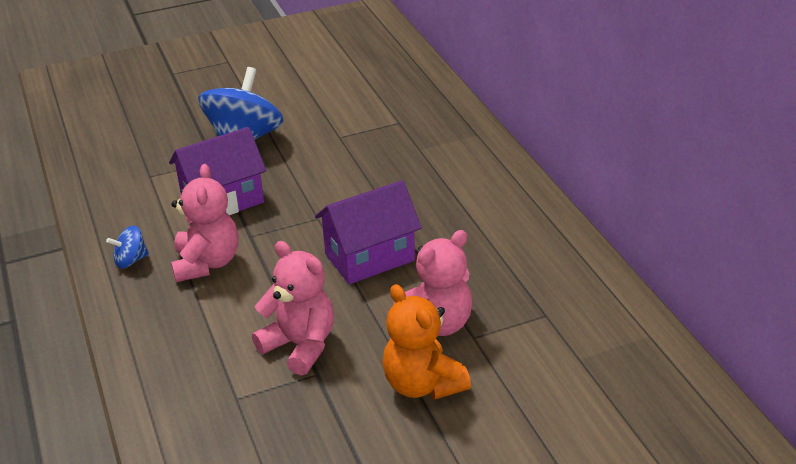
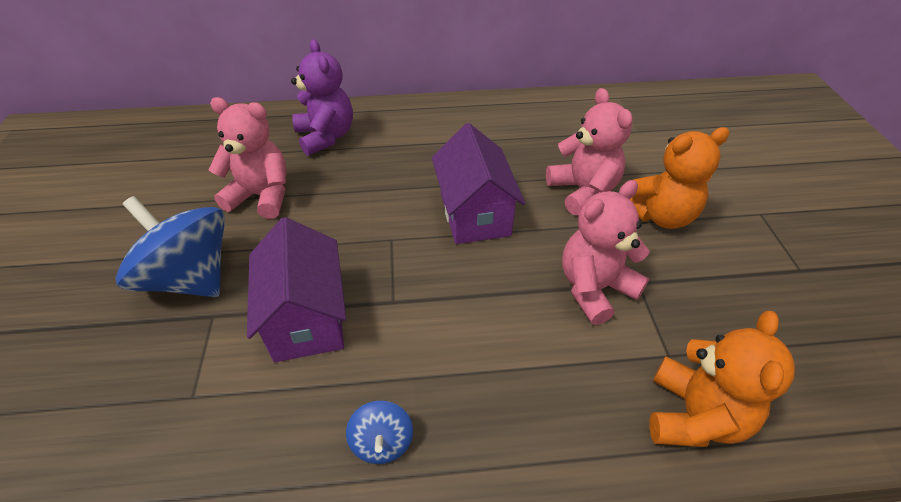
camera: 75 degrees left, 10 degrees up
pink teddy bear [171,164,238,282] -> pink teddy bear moved to [209,97,287,219]
none -> purple teddy bear [291,39,353,156]
none -> orange teddy bear [650,311,795,447]

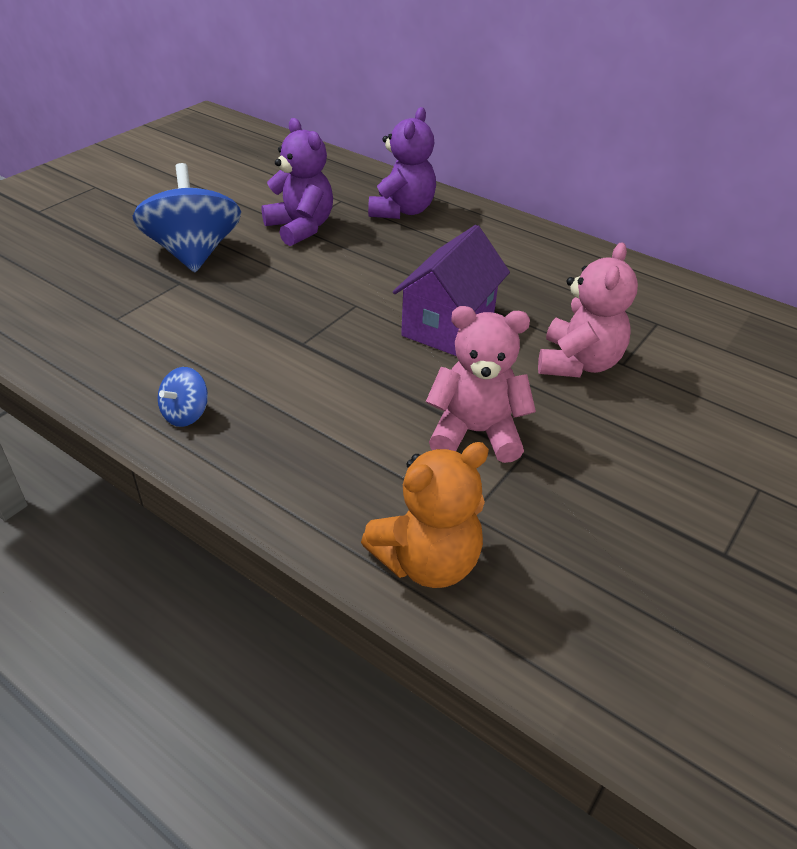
camera: 40 degrees right, 5 degrees down
pink teddy bear [209,97,287,219] -> purple teddy bear [261,118,333,246]
purple house [247,217,346,362] -> none
orange teddy bear [630,127,730,229] -> none

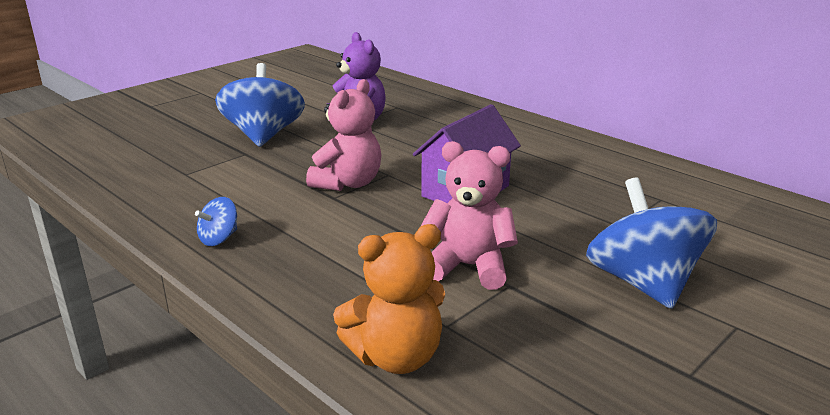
camera: 10 degrees right, 15 degrees down
purple teddy bear [368,107,436,219] -> none
pink teddy bear [538,242,638,378] -> pink teddy bear moved to [306,79,381,191]
none -> blue spinning top [586,177,717,309]

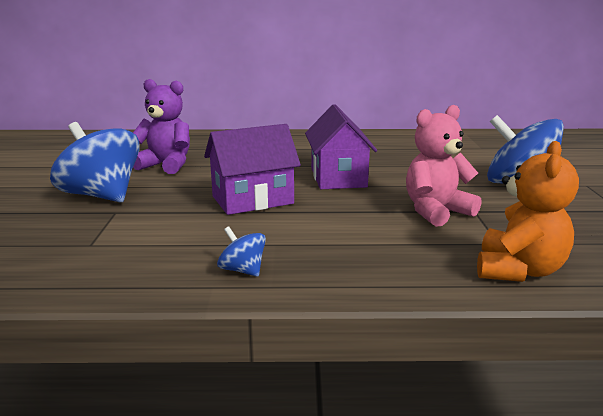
camera: 45 degrees left, 5 degrees down
blue spinning top [195,197,237,246] -> blue spinning top turned 135 degrees clockwise [217,226,266,277]
pink teddy bear [306,79,381,191] -> purple house [204,124,301,215]

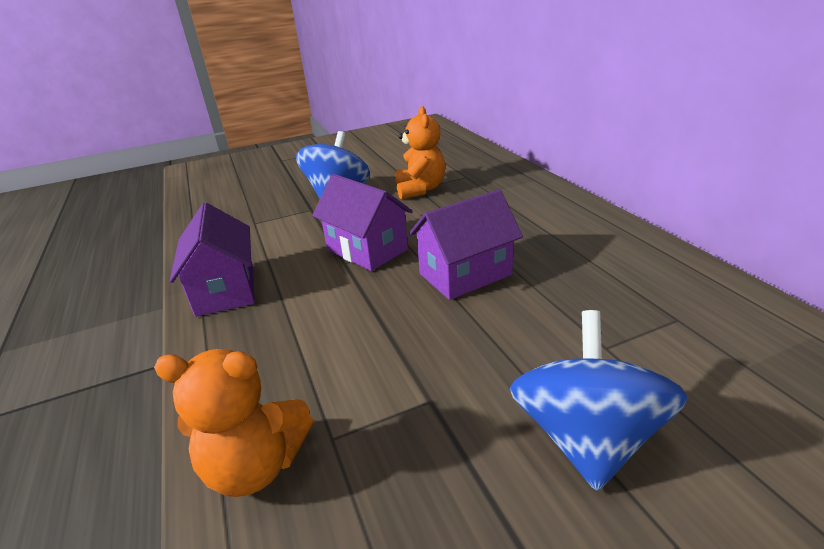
camera: 70 degrees right, 10 degrees up
purple teddy bear [133,79,190,174] -> orange teddy bear [396,106,445,199]
blue spinning top [217,226,266,277] -> purple house [170,202,255,317]
pink teddy bear [406,105,481,227] -> none

